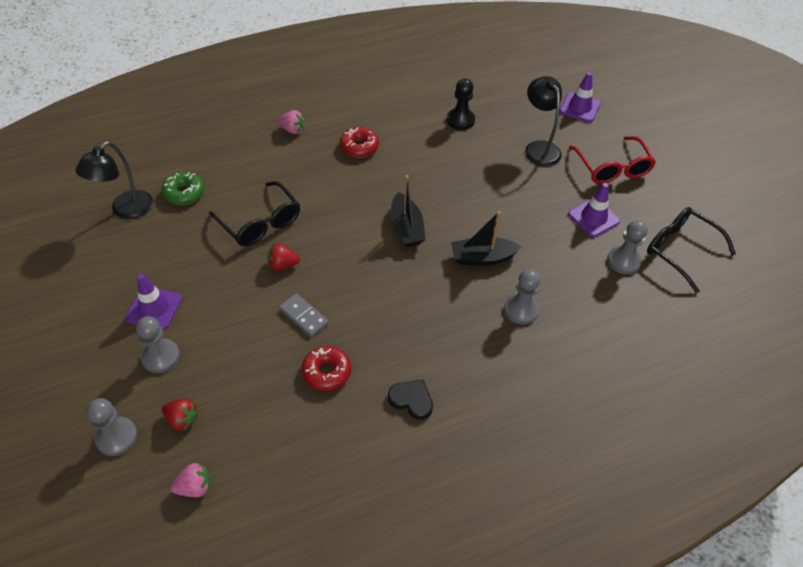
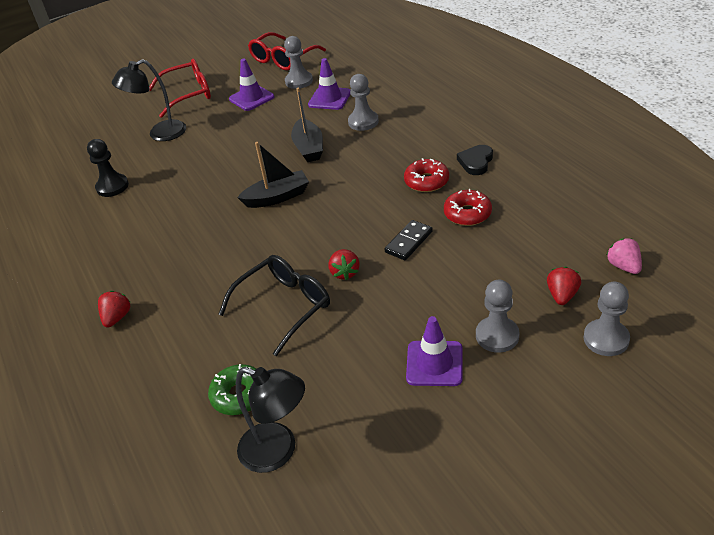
camera: 90 degrees left, 10 degrees down
pink strawberry [278,110,305,134] -> red strawberry [98,291,131,328]
grey domino [279,293,329,337] -> black domino [384,220,433,260]
red donut [340,127,379,158] -> red donut moved to [404,158,449,192]
purple traffic cone [559,72,601,122] -> purple traffic cone moved to [308,58,350,110]
black glasses [647,207,736,293] -> red glasses [248,32,326,70]

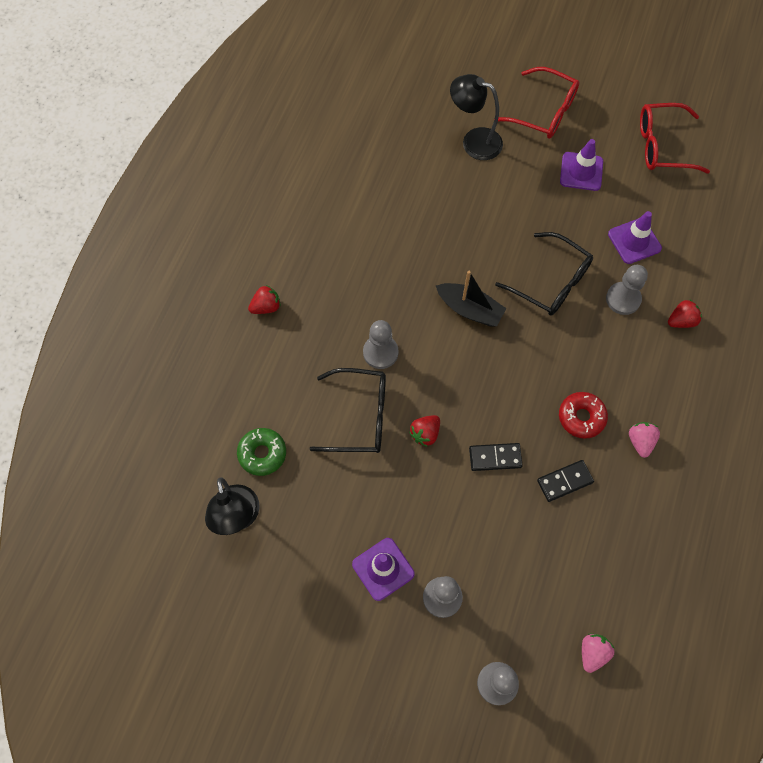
camera: 45 degrees right, 25 degrees up
black pawn [87,139,129,197] -> none
grey pawn [284,36,313,89] -> grey pawn moved to [363,320,398,369]
black boat [291,87,323,162] -> black glasses [495,232,593,316]
red donut [444,189,492,226] -> black domino [537,460,594,502]
black heart [457,145,493,175] -> pink strawberry [629,422,660,458]
red strawberry [547,266,581,305] -> red strawberry moved to [668,300,702,328]

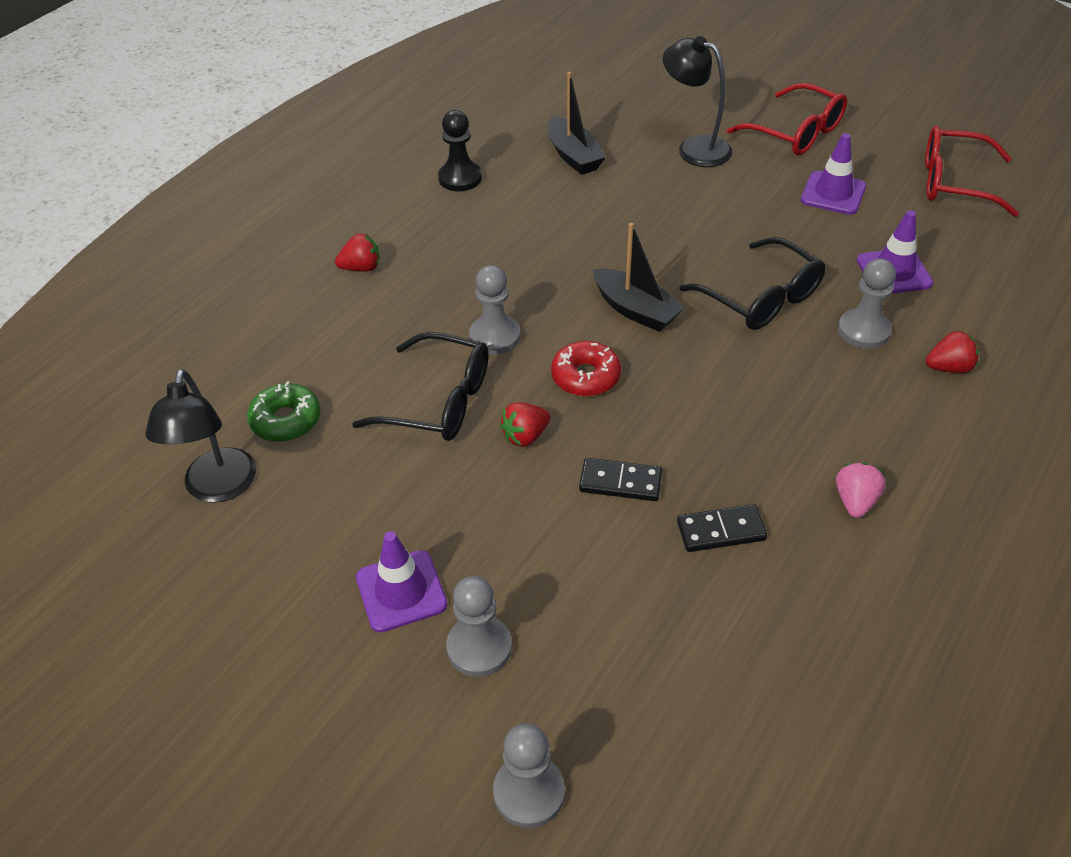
camera: 15 degrees right, 20 degrees down
red donut [559,392,608,439] -> red donut moved to [551,341,621,396]
pink strawberry [582,633,615,673] -> none
none -> black pawn [438,110,482,191]
none -> black boat [548,72,606,175]

